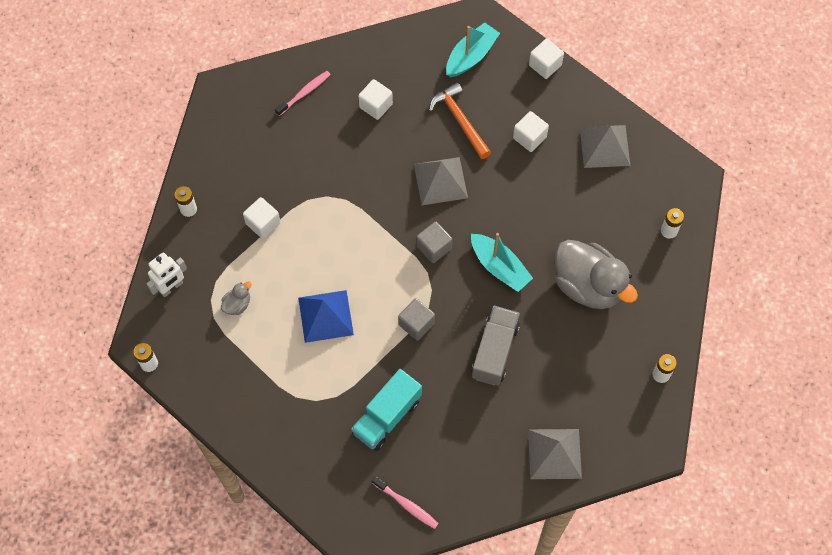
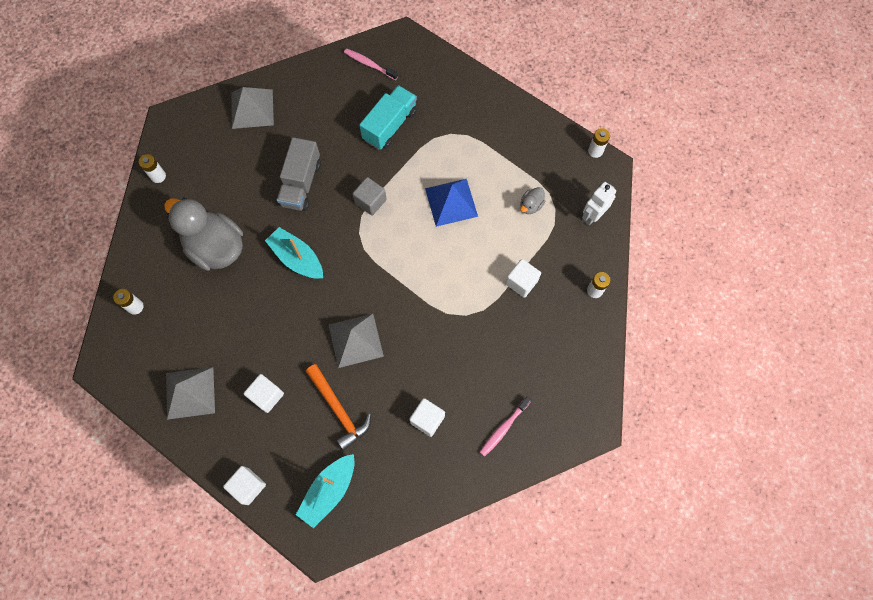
camera: 175 degrees right, 5 degrees up
grey cube [417,222,452,263] -> none

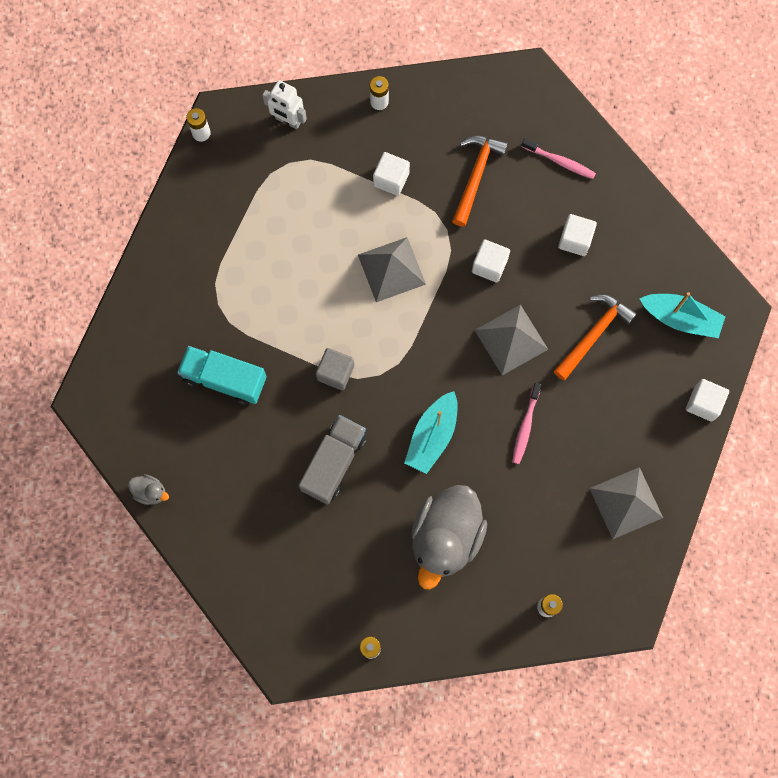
camera: 105 degrees left, 5 degrees up
grey pyramid [231,87,274,129] -> grey pyramid moved to [358,237,426,302]
white cube [244,374,284,413] -> white cube moved to [472,239,510,283]
grey truck [277,137,321,211] -> grey truck turned 60 degrees counterclockwise [299,415,367,505]
pink toothbrush [344,48,398,80] -> pink toothbrush moved to [512,383,541,464]
blue pyramid [425,179,478,227] -> none
grey duck [520,187,545,214] -> grey duck moved to [128,474,169,505]
none -> orange hammer [452,135,508,227]

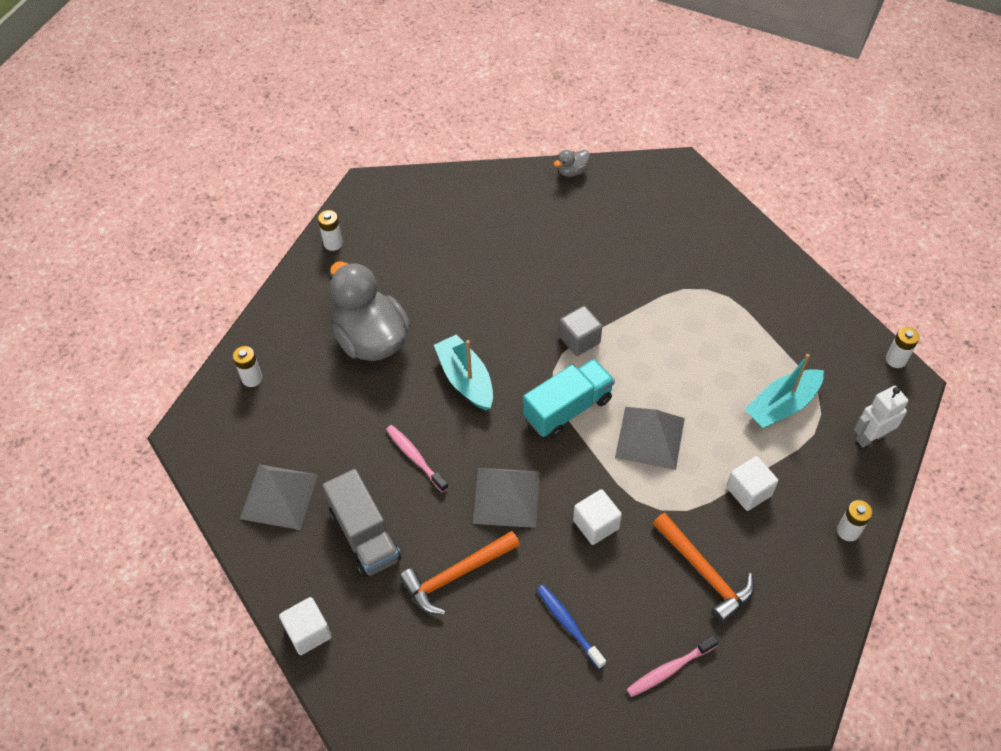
camera: 125 degrees right, 20 degrees down
turquoise truck [177,346,267,405] -> turquoise truck moved to [523,359,615,438]
grey truck [299,415,367,505] -> grey truck moved to [323,469,401,578]
orange hammer [554,294,637,381] -> orange hammer turned 75 degrees clockwise [399,531,520,615]
white cube [558,214,597,256] -> blue toothbrush [537,585,606,669]
turquoise boat [639,292,726,338] -> turquoise boat moved to [745,354,824,428]

